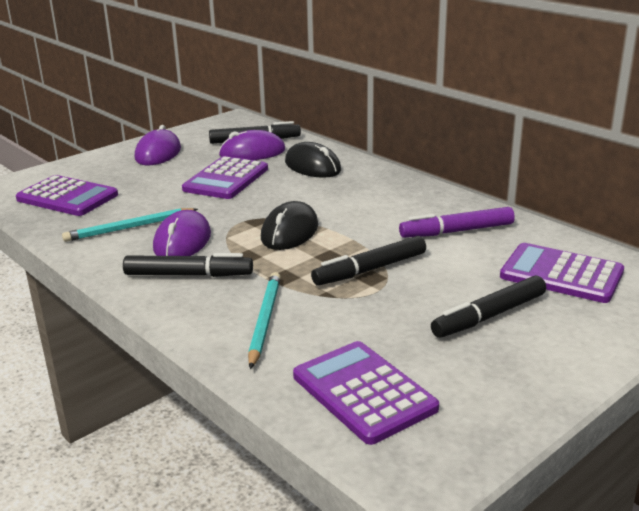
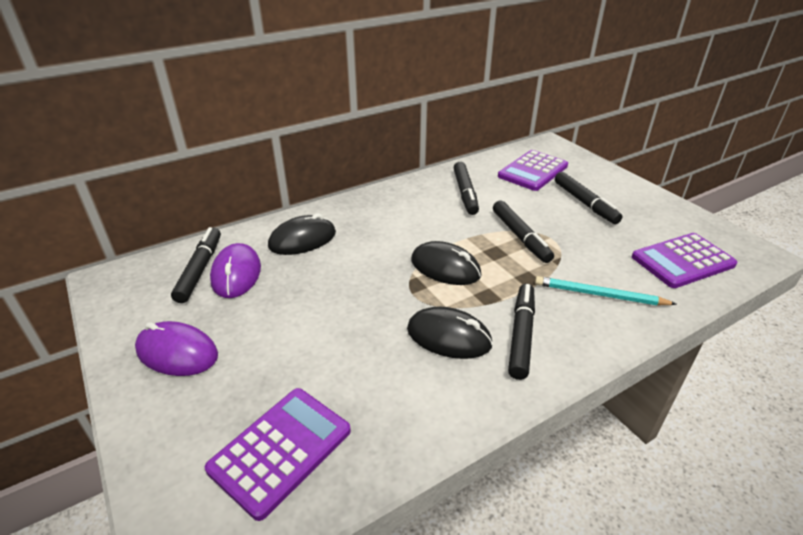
camera: 80 degrees left, 10 degrees up
turquoise pencil [62,208,198,242] -> none
purple mouse [153,210,211,256] -> black mouse [407,307,493,359]
purple calculator [182,156,268,199] -> none
purple marker [399,207,515,238] -> black marker [453,162,479,215]

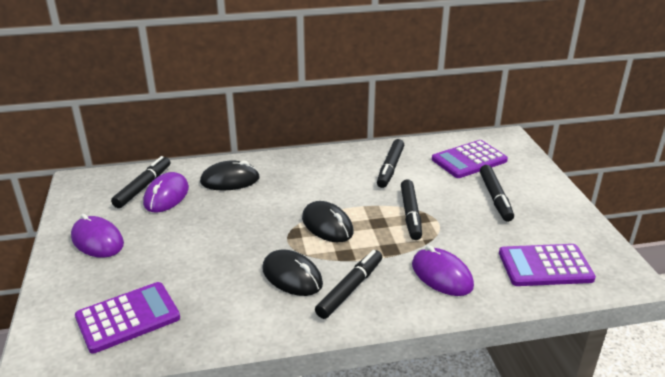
camera: 20 degrees right, 5 degrees down
turquoise pencil [535,276,677,305] -> purple mouse [412,245,474,296]

